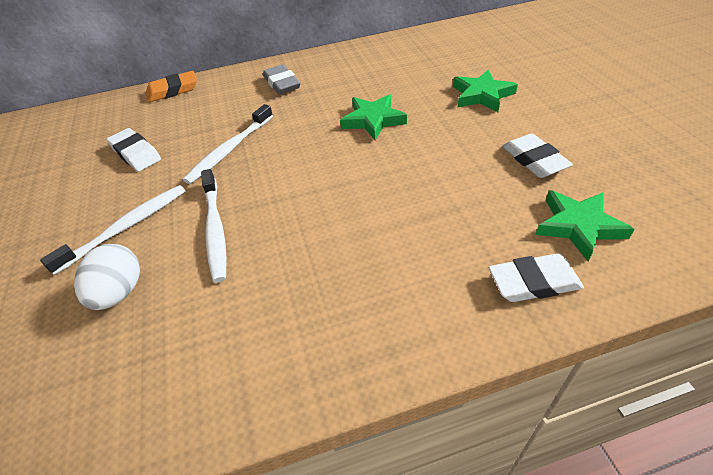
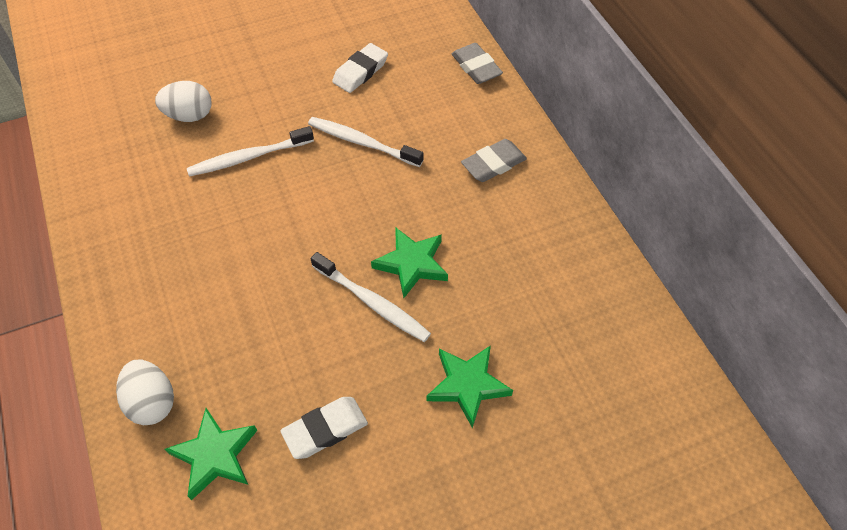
camera: 80 degrees right, 10 degrees up
white toothbrush [40,185,185,275] -> white toothbrush moved to [311,252,431,342]
orange eraser [146,71,197,102] -> grey eraser [451,43,503,84]
white eraser [489,253,584,302] -> white egg [116,359,174,425]

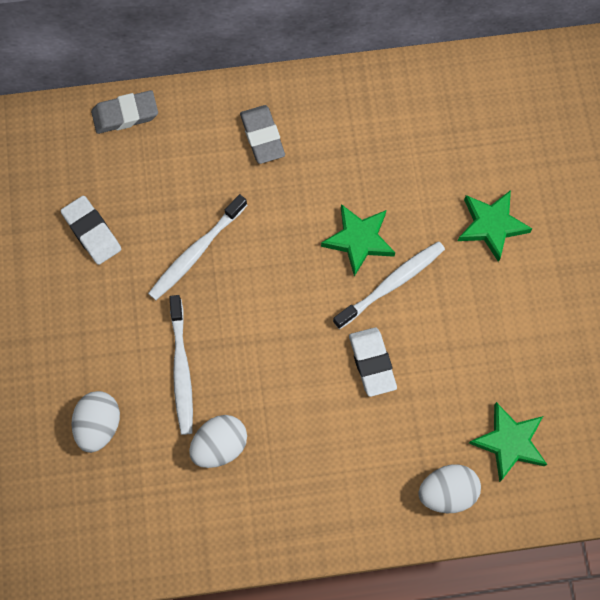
camera: 75 degrees left, 15 degrees up
white eraser [280,397,368,459] -> white eraser moved to [349,327,397,397]
none -> white egg [189,415,247,468]

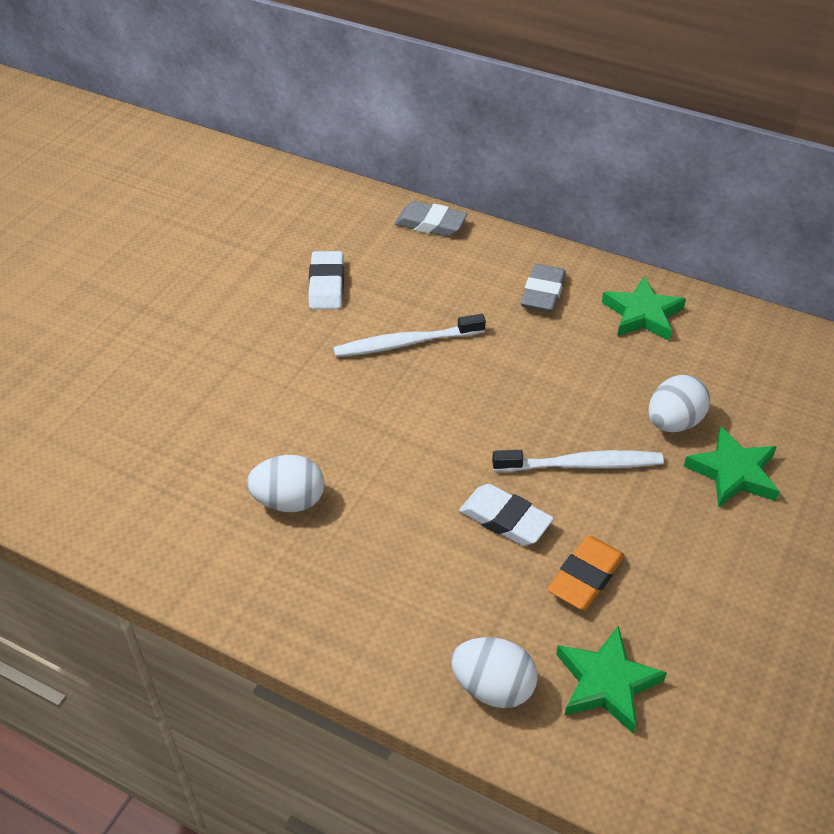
camera: 35 degrees right, 25 degrees down
white egg [71,391,120,453] -> white egg moved to [648,375,710,432]
white toothbrush [169,295,193,435] -> none
green star [321,204,396,277] -> green star moved to [602,277,686,340]
white eraser [349,327,397,397] -> white eraser turned 75 degrees counterclockwise [459,484,554,546]
none -> orange eraser [547,536,624,610]

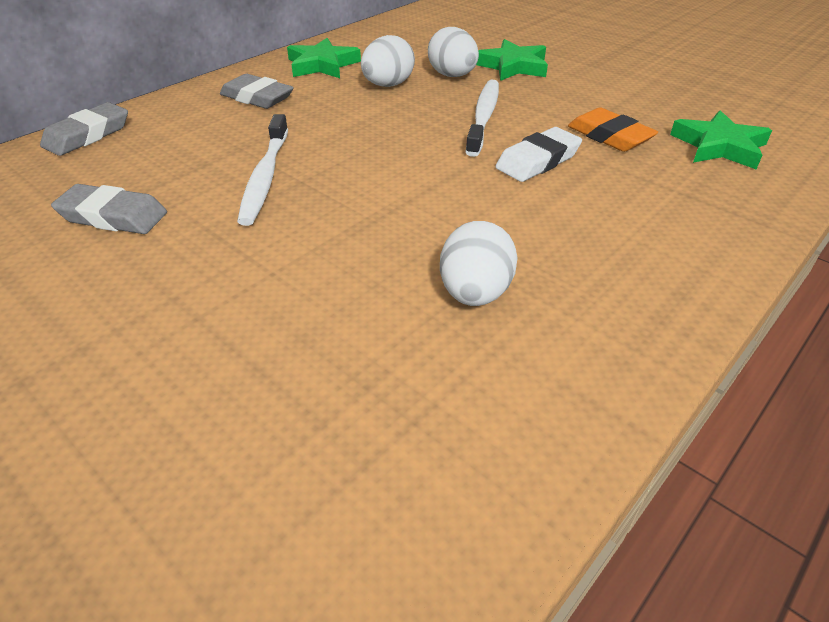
camera: 75 degrees left, 5 degrees down
white eraser [308,251,344,309] -> grey eraser [51,184,167,234]
white egg [451,637,538,708] -> white egg moved to [361,35,415,87]

